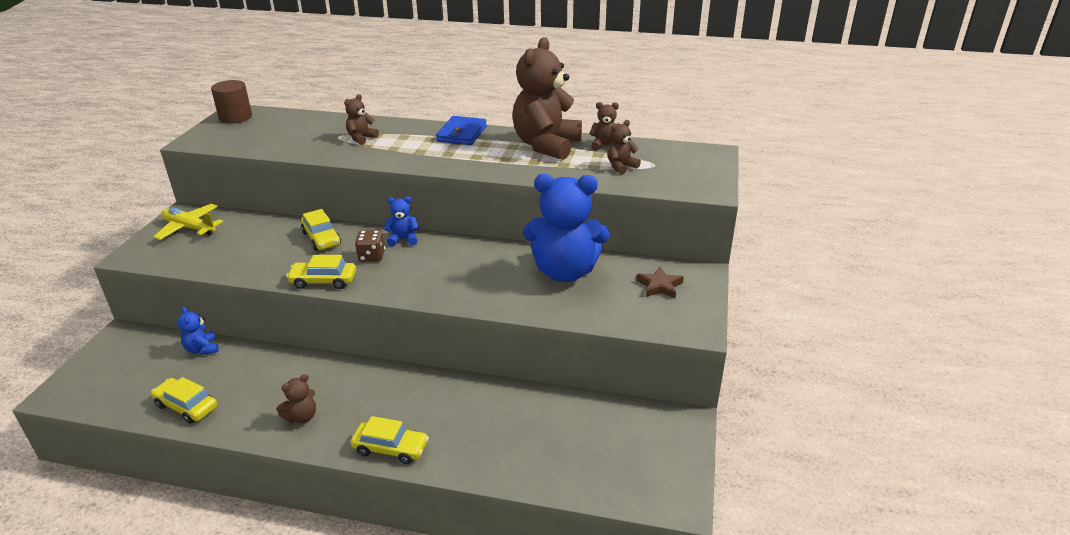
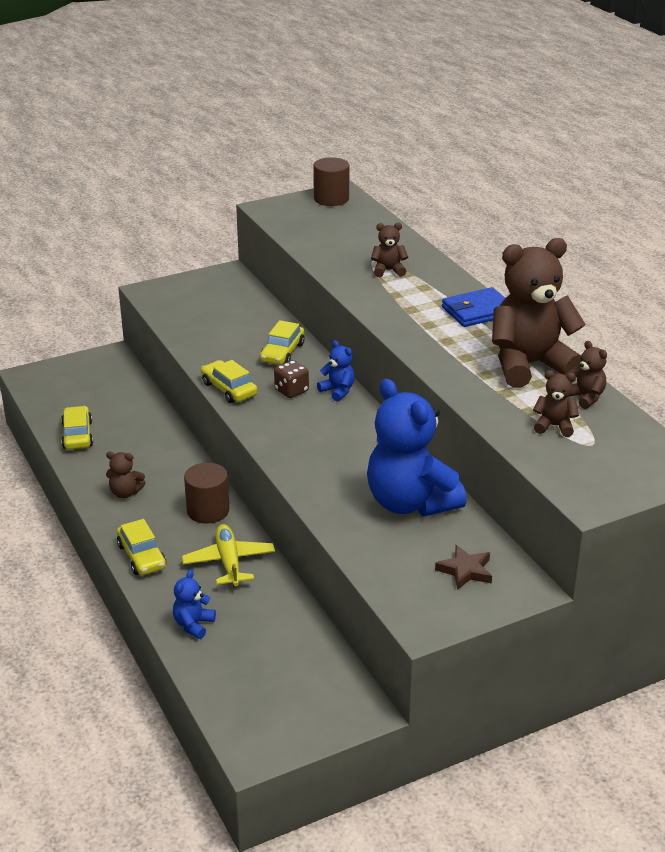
camera: 50 degrees right, 0 degrees up
yellow plane [153,204,223,240] -> yellow plane moved to [182,524,275,587]
blue teddy bear [178,307,219,355] -> blue teddy bear moved to [173,570,216,639]
none -> brown cylinder [184,463,230,523]

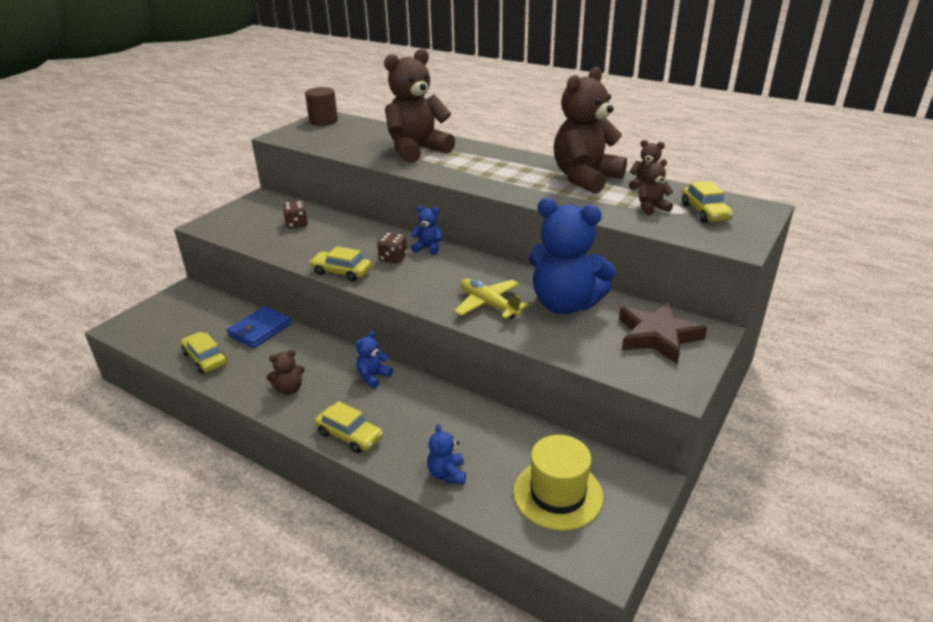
camera: 30 degrees left, 0 degrees up
yellow plane [182,524,275,587] -> yellow plane moved to [454,278,529,319]
brown cylinder [184,463,230,523] -> blue teddy bear [356,331,393,388]
yellow car [260,320,305,365] -> yellow car moved to [682,181,734,223]
brown teddy bear [371,223,408,277] -> brown teddy bear [384,49,455,163], size x2.32
brown star [435,545,492,590] -> brown star [619,302,707,364], size x1.74
blue wallet [442,287,505,327] -> blue wallet moved to [227,306,291,348]
none -> brown dice [283,201,308,229]
none -> yellow hat [513,435,603,531]

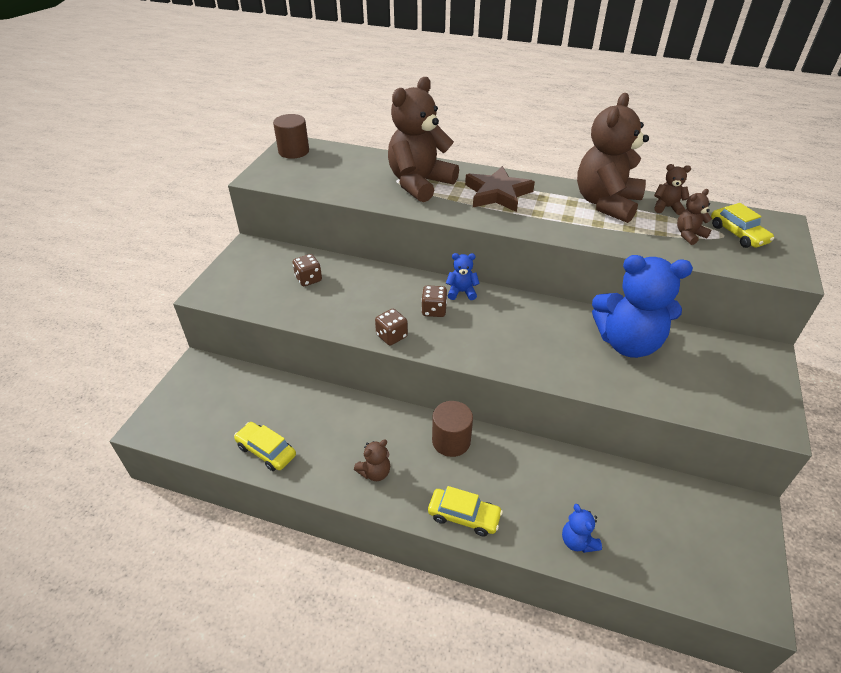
camera: 15 degrees left, 10 degrees up
blue wallet [227,306,291,348] -> none
yellow car [309,246,372,282] -> brown dice [375,309,408,346]
blue teddy bear [356,331,393,388] -> brown cylinder [432,401,473,457]
yellow plane [454,278,529,319] -> none
yellow hat [513,435,603,531] -> none
brown star [619,302,707,364] -> brown star moved to [465,166,535,212]

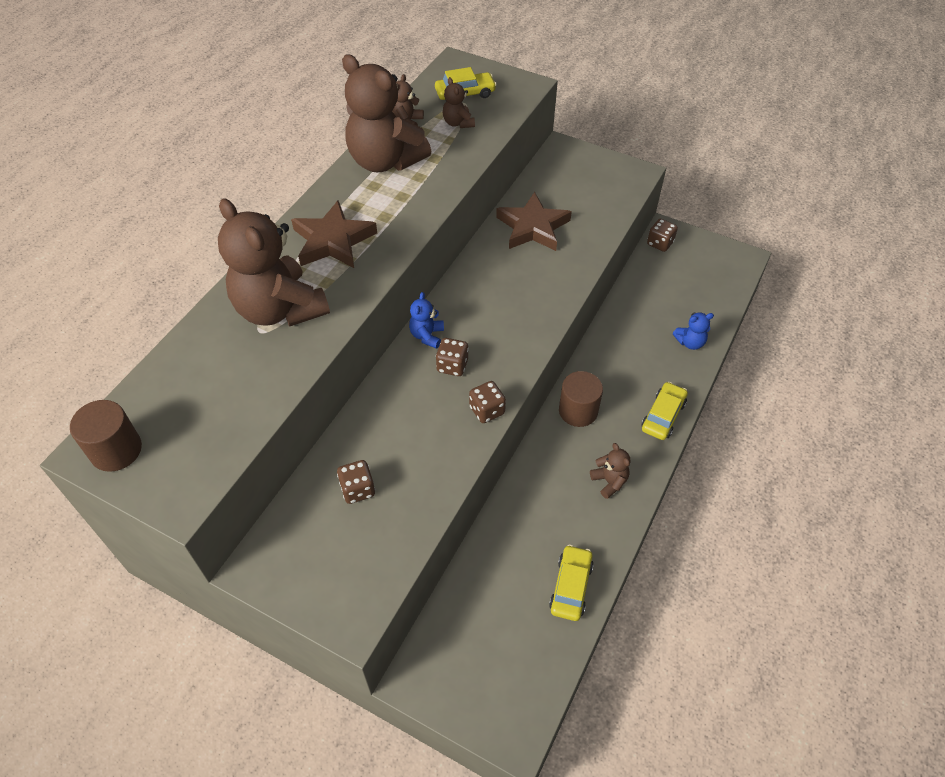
camera: 80 degrees left, 10 degrees up
yellow car [234,422,296,471] -> yellow car turned 150 degrees clockwise [549,545,594,621]
blue teddy bear [592,255,693,358] -> brown star [496,192,572,251]
none -> brown dice [647,219,678,252]

